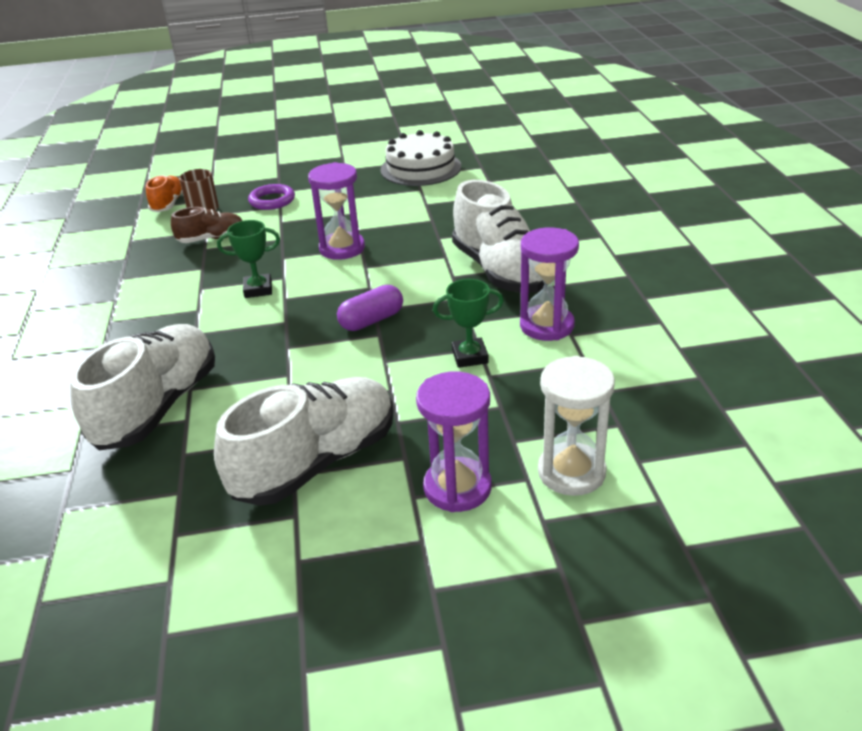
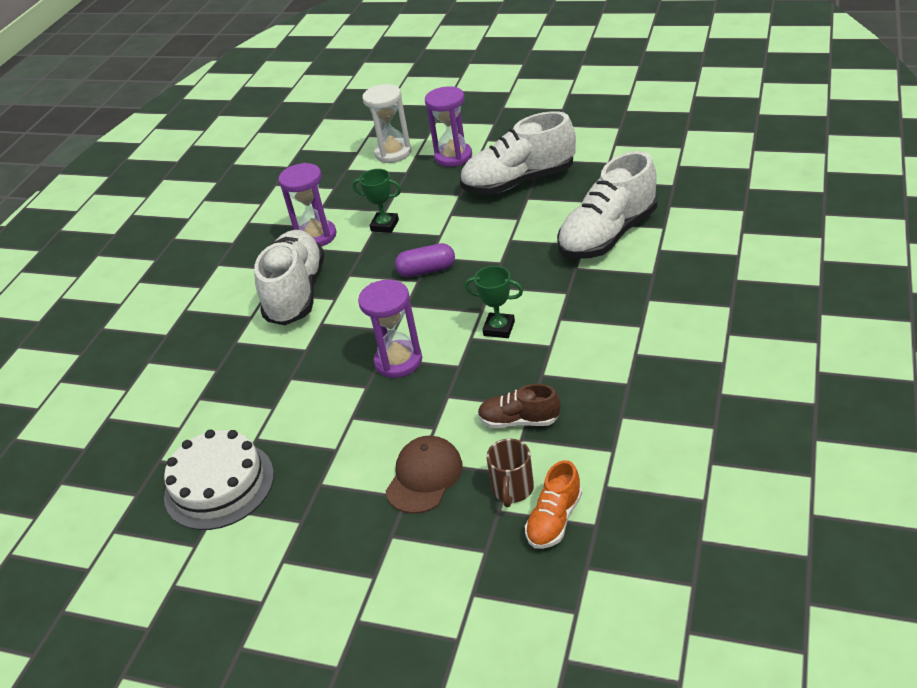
camera: 150 degrees left, 5 degrees up
purple ring [248,184,295,210] -> brown cap [386,436,463,514]

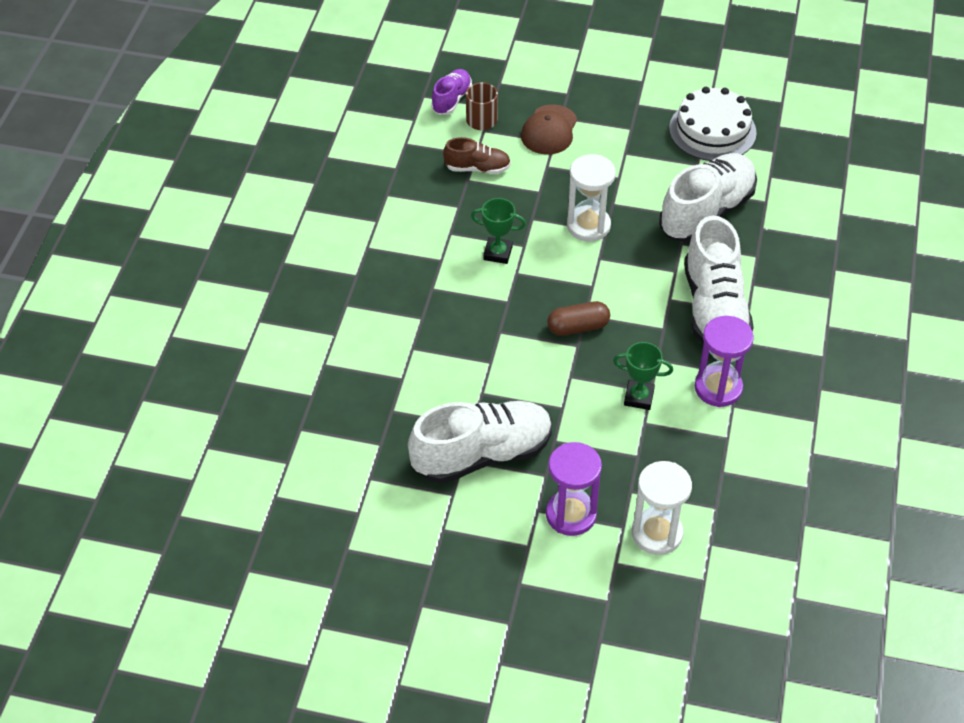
camera: 170 degrees right, 10 degrees up
purple hourglass [358,280,422,378] -> white hourglass [567,154,616,241]
purple capsule [395,243,455,277] -> brown capsule [547,301,610,336]
orange shoe [525,460,582,549] -> purple shoe [431,69,472,115]
white shoe [557,151,657,259] -> white shoe moved to [659,153,757,243]

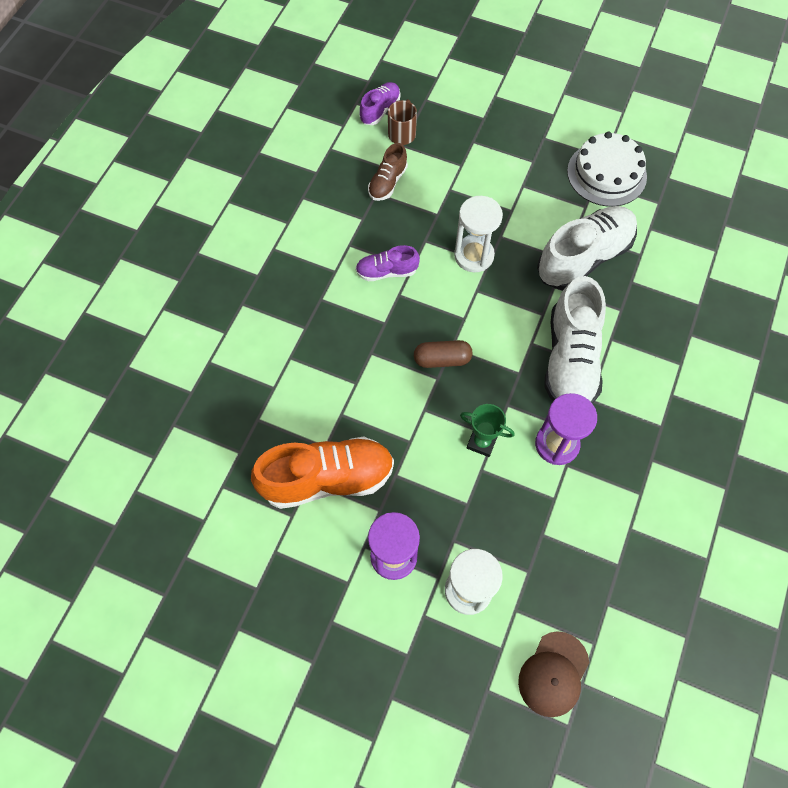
camera: 10 degrees right, 15 degrees up
white shoe [408,401,552,484] -> orange shoe [251,437,394,509]
brown shoe [443,137,511,174] -> brown shoe turned 105 degrees clockwise [368,143,408,201]
green trophy [471,198,526,264] -> purple shoe [355,245,420,281]
brown cap [521,104,577,155] -> brown cap moved to [518,631,589,717]

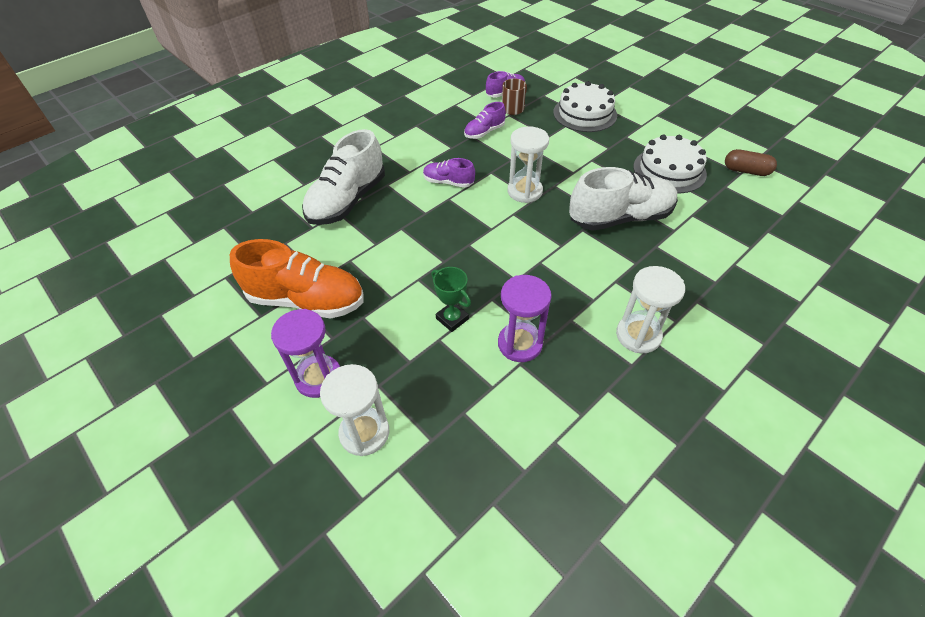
camera: 25 degrees right, 15 degrees down
brown shoe [368,143,408,201] -> purple shoe [464,102,506,139]
brown capsule [414,340,473,368] -> brown capsule moved to [725,149,777,176]
brown cap [518,631,589,717] -> none
white shoe [544,276,606,404] -> white shoe moved to [302,129,385,225]
none -> white cake [553,81,617,132]
none -> white hourglass [616,266,685,353]

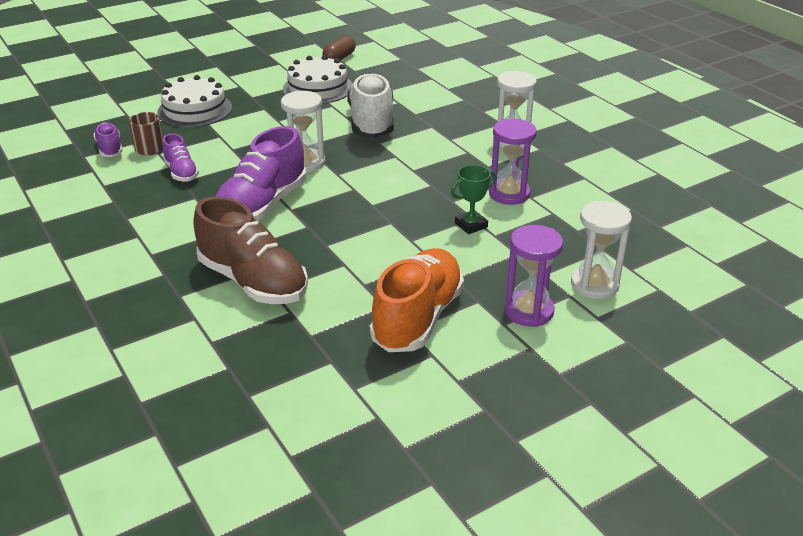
camera: 80 degrees left, 15 degrees down
white shoe [302,129,385,225] -> brown shoe [193,196,308,304]
purple shoe [423,158,475,188] -> purple shoe [216,126,307,222], size x1.94

